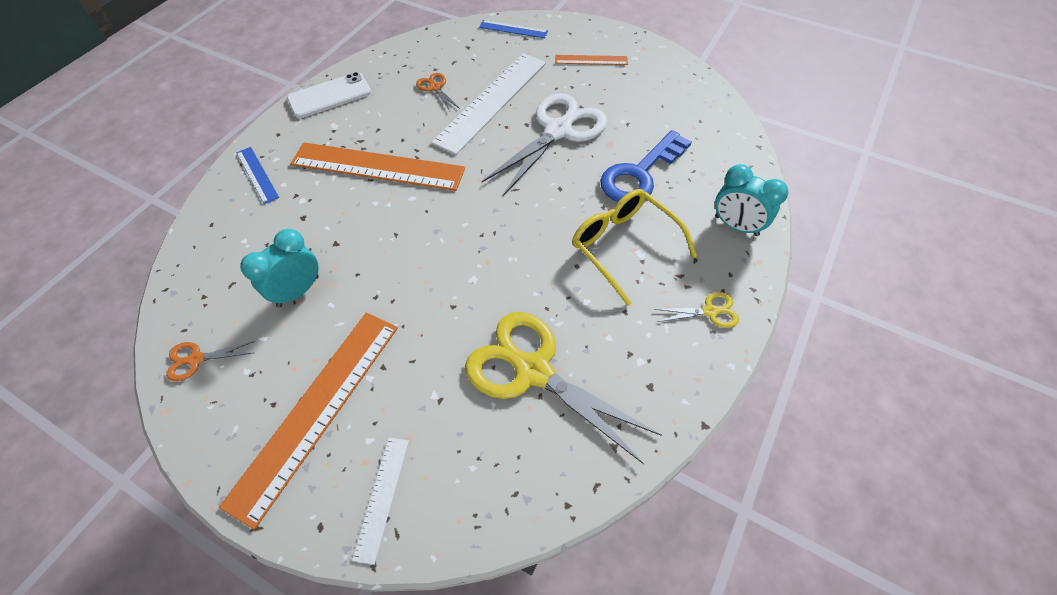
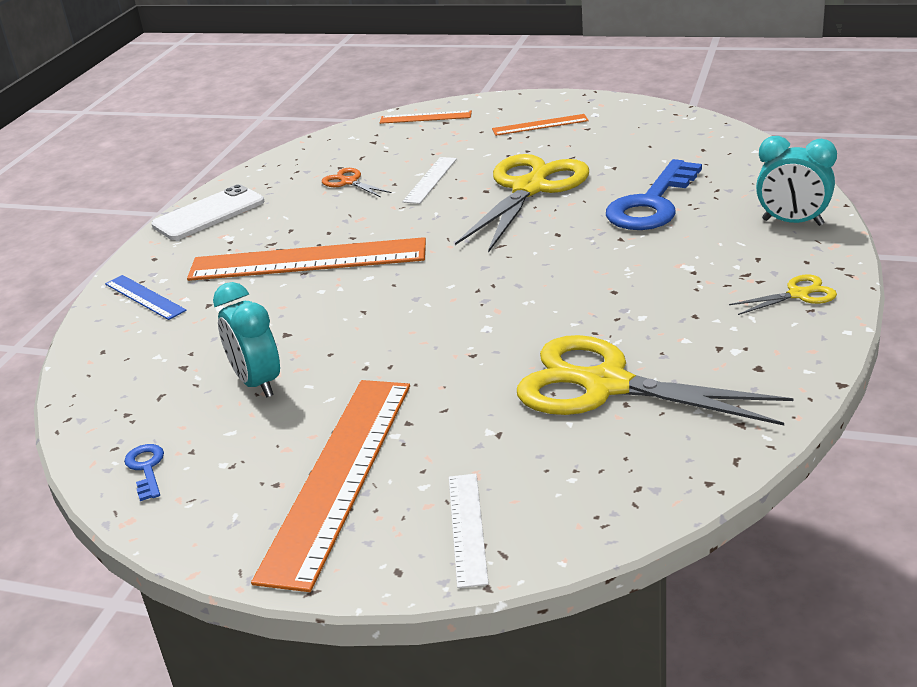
camera: 10 degrees left, 25 degrees down
orange scissors [166,341,255,381] -> blue key [124,444,164,501]
turquoise clock [240,229,319,307] -> turquoise clock turned 60 degrees counterclockwise [213,282,280,397]
white ruler [431,53,546,155] -> white ruler [402,157,457,204], size x0.48
blue ruler [479,20,548,38] -> orange ruler [380,110,472,124]
white scissors [482,93,607,196] -> yellow scissors [455,154,589,253]
yellow glasses [572,189,697,306] -> none

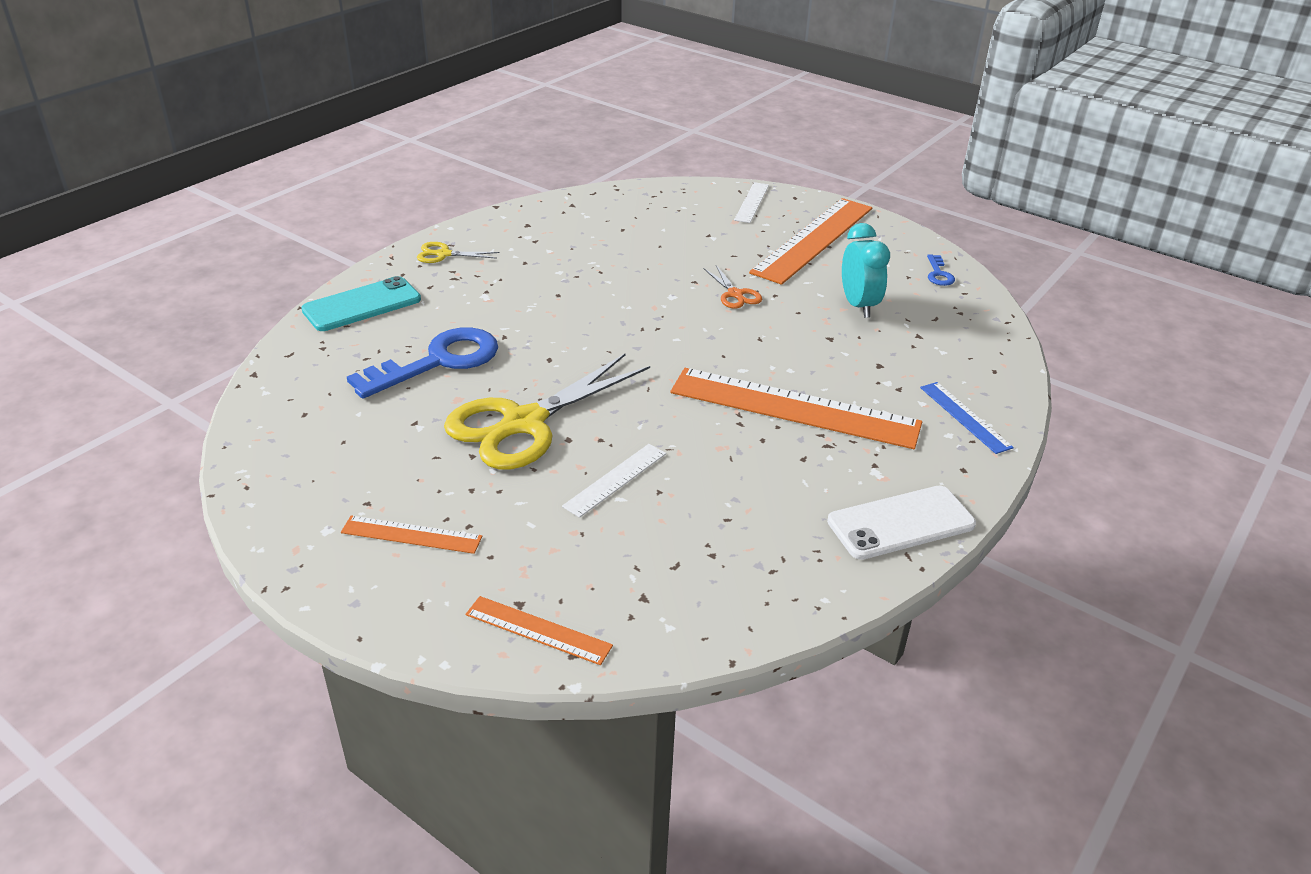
camera: 165 degrees left, 5 degrees up
orange scissors [322,168,392,197] -> orange scissors moved to [703,265,762,309]
yellow scissors [517,335,794,426] -> none
turquoise clock [756,136,837,226] -> turquoise phone [301,276,421,331]

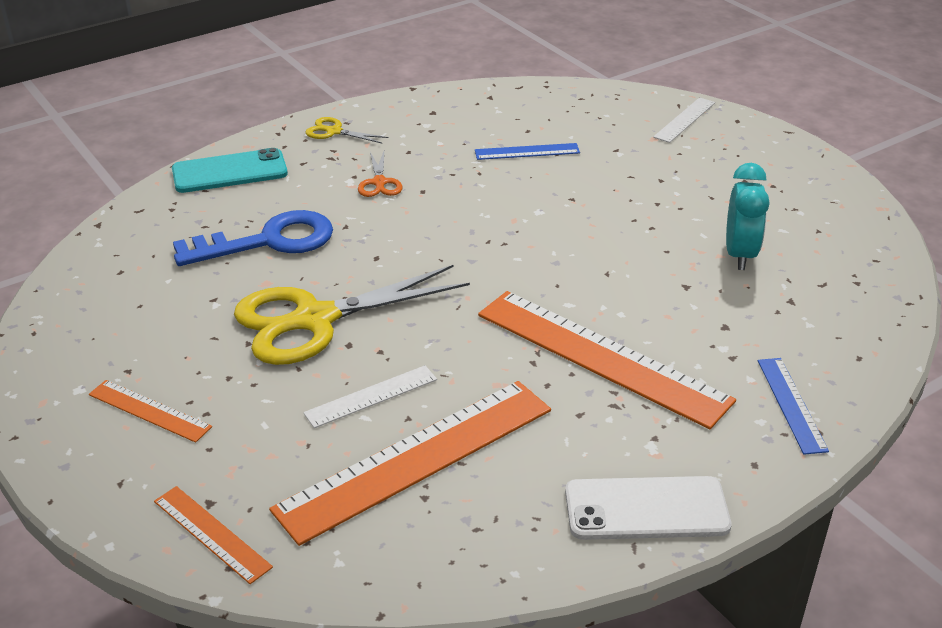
camera: 20 degrees right, 0 degrees up
orange scissors [703,265,762,309] -> orange scissors moved to [358,151,402,197]
orange ruler [749,198,872,285] -> orange ruler moved to [269,381,551,546]
blue key [927,254,955,286] -> none
none -> blue ruler [475,143,580,160]

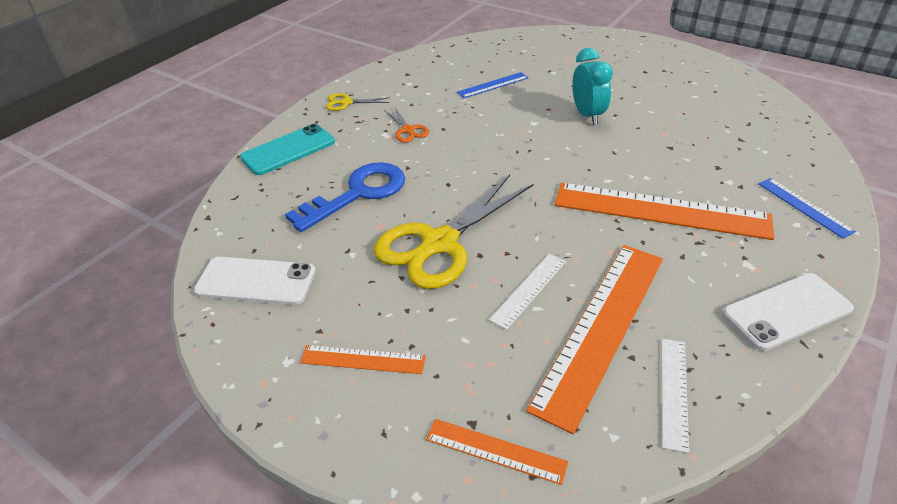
camera: 20 degrees left, 5 degrees up
white ruler [653,97,715,143] -> white ruler moved to [661,339,689,453]
turquoise clock [726,163,770,270] -> turquoise clock moved to [572,48,613,125]
none -> white phone [194,257,316,305]

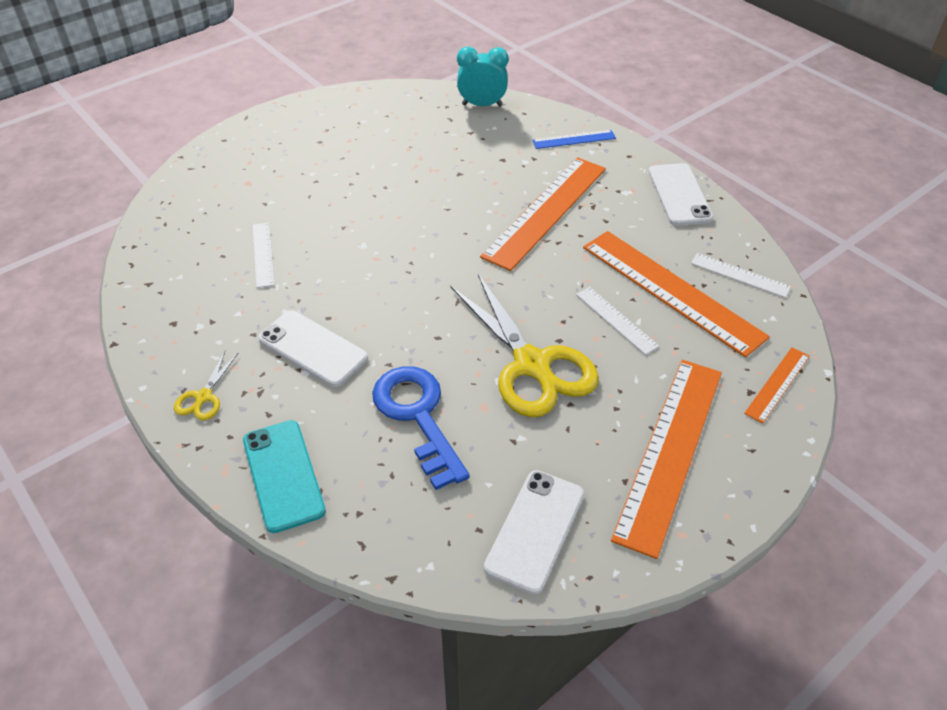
camera: 75 degrees left, 5 degrees up
orange ruler [300,345,426,374] -> orange ruler [611,360,722,559], size x2.08
orange scissors [384,108,429,143] -> white phone [258,310,368,387]
blue ruler [457,72,529,98] -> white ruler [252,223,275,288]
turquoise clock [572,48,613,125] -> turquoise clock moved to [457,46,509,106]

